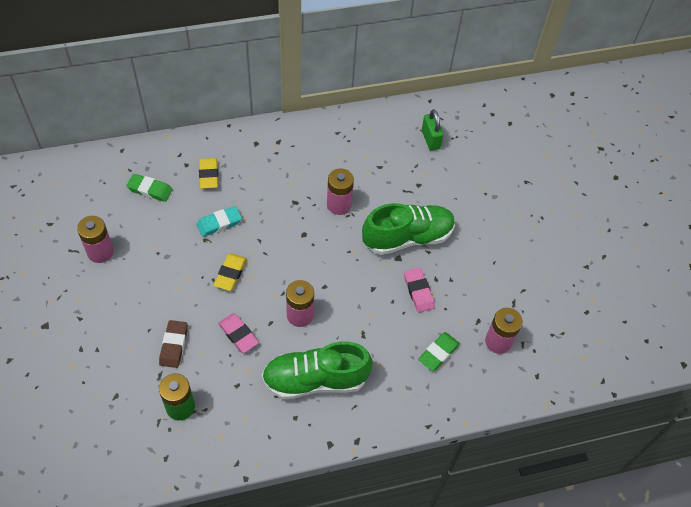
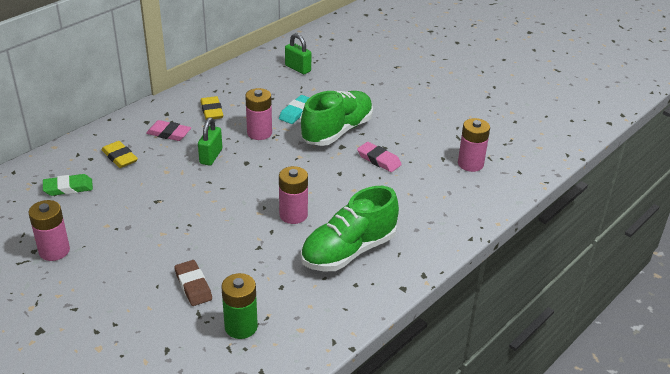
camera: 30 degrees left, 20 degrees down
turquoise eraser [197,206,242,237] -> turquoise eraser moved to [279,95,310,124]
yellow eraser [214,253,247,291] -> yellow eraser moved to [201,96,223,120]
pink eraser [218,313,259,353] -> pink eraser moved to [146,120,191,141]
green eraser [418,332,460,371] -> none
none -> green padlock [198,117,222,166]

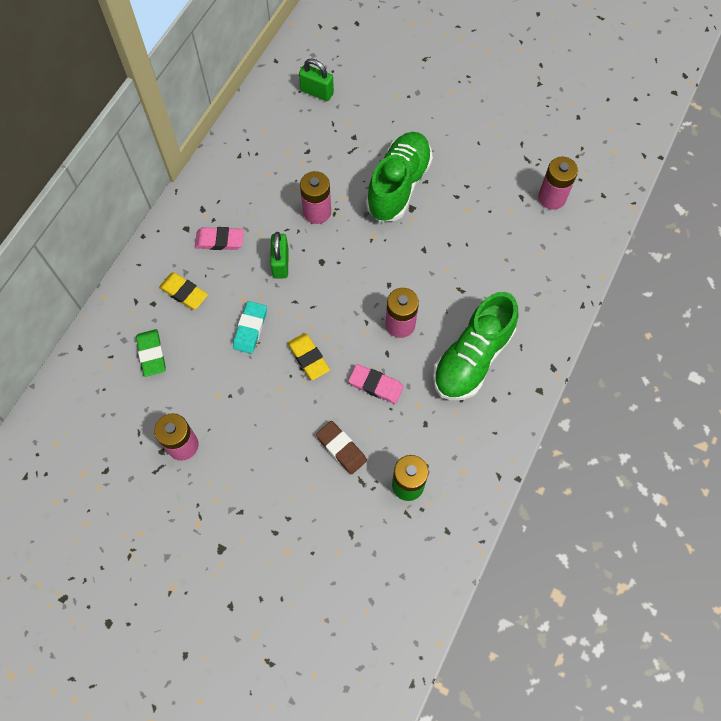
camera: 15 degrees left, 30 degrees up
green eraser [43,174,93,196] -> green eraser turned 75 degrees counterclockwise [136,329,166,377]
yellow eraser [201,96,223,120] -> yellow eraser moved to [288,333,330,380]
turquoise eraser [279,95,310,124] -> turquoise eraser moved to [233,301,267,354]
pink eraser [357,142,402,172] -> pink eraser moved to [348,364,404,404]

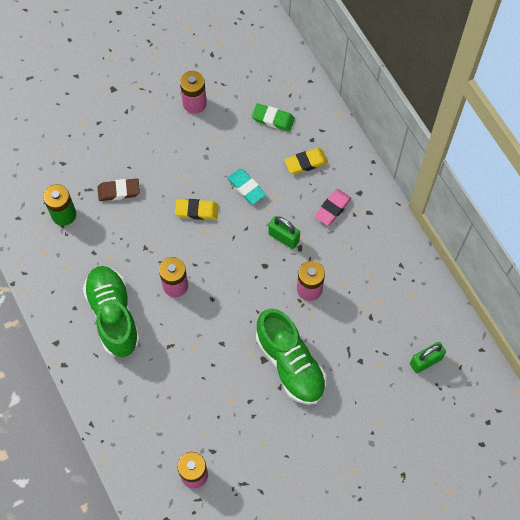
camera: 125 degrees right, 0 degrees up
pink eraser [348,364,404,404] -> none

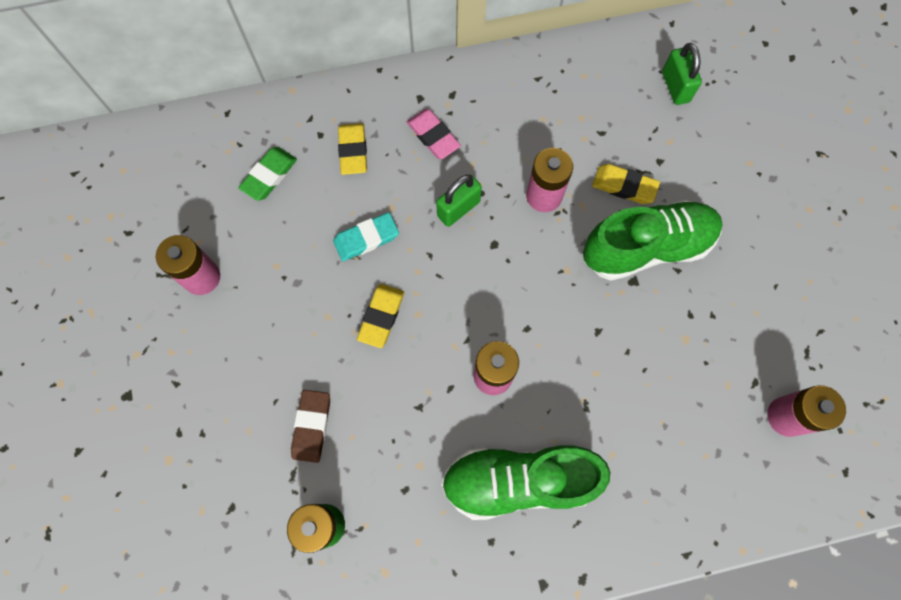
camera: 75 degrees left, 5 degrees up
none -> yellow eraser [592,164,660,204]

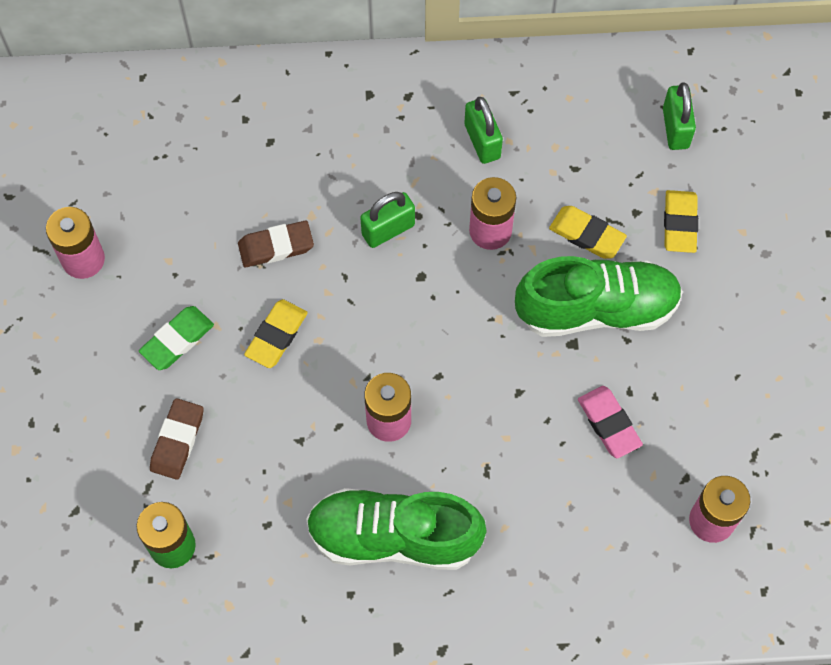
camera: 10 degrees right, 5 degrees down
green eraser [238,147,297,201] -> green eraser moved to [139,306,214,370]
turquoise eraser [333,212,399,261] -> brown eraser [238,221,314,267]
yellow eraser [338,123,367,175] -> yellow eraser moved to [664,190,698,253]
pink eraser [407,109,461,159] -> pink eraser moved to [578,386,643,458]
none -> green padlock [465,97,503,164]

